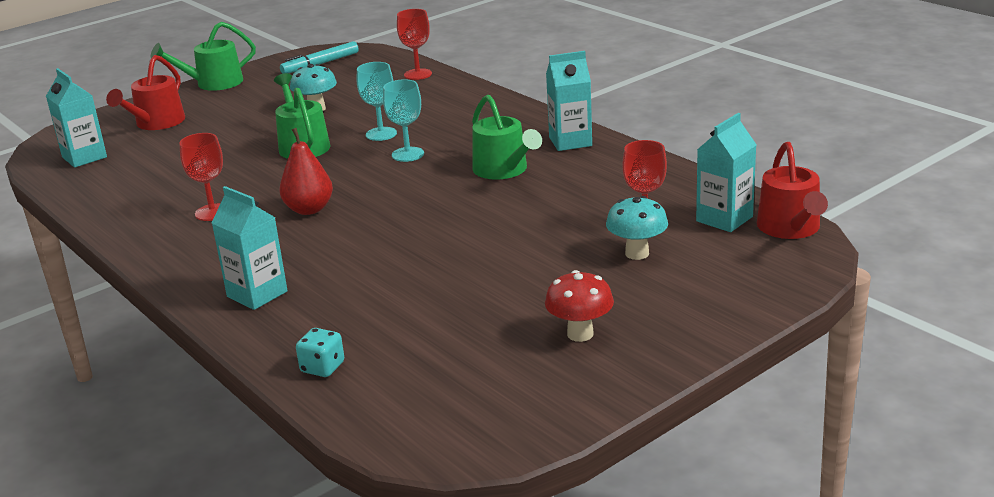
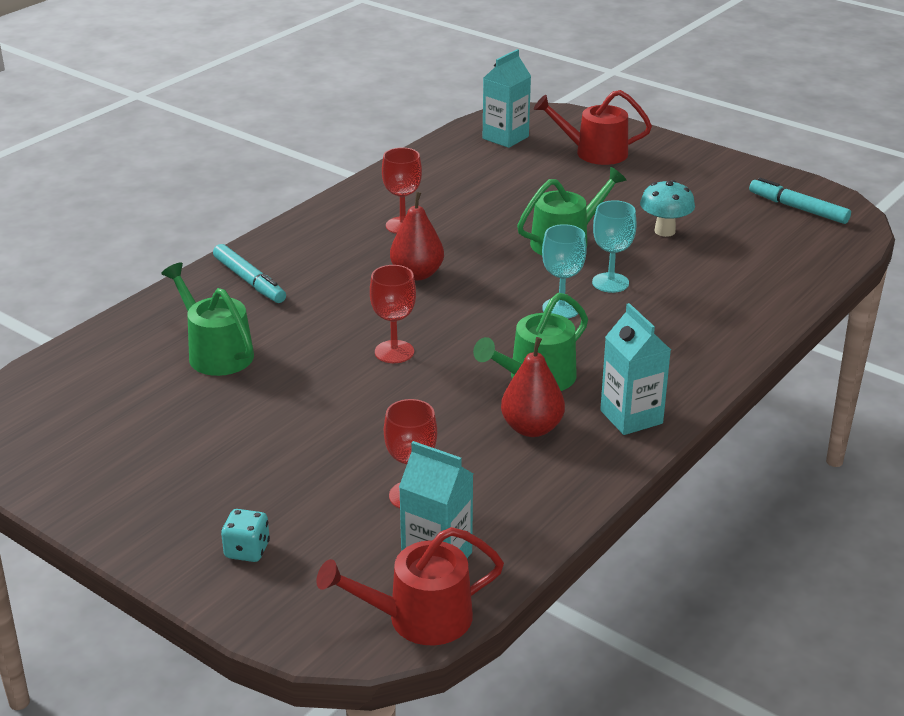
camera: 75 degrees right, 5 degrees up
green watering can [151,22,256,91] -> green watering can moved to [161,262,254,376]
turquoise carton [212,186,288,310] -> turquoise marker [213,244,286,303]
turquoise dice [296,328,344,377] -> turquoise dice moved to [221,509,270,562]
red goblet [397,9,432,80] -> red goblet moved to [370,265,416,363]
red mushroom [545,270,614,342] -> none
turquoise mushroom [606,196,668,260] -> none
none -> red pear [501,337,565,437]

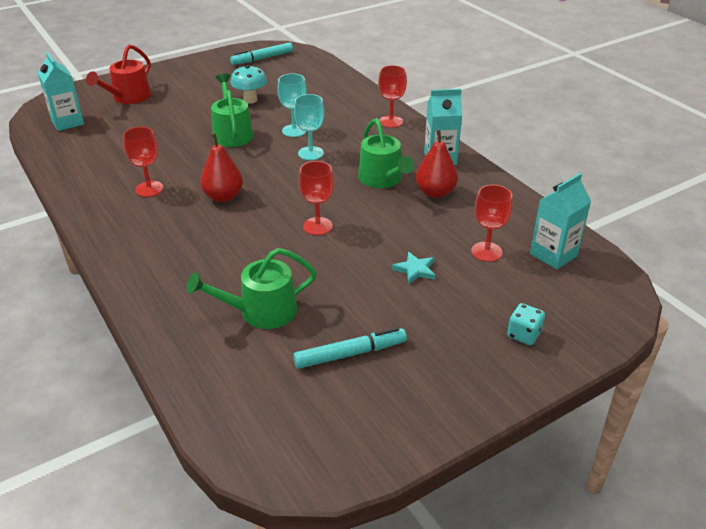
camera: 70 degrees left, 5 degrees up
turquoise marker [213,244,286,303] -> turquoise marker moved to [293,327,407,369]
red watering can [316,527,504,645] -> none
none -> red goblet [378,65,407,128]
none -> turquoise star [392,252,436,285]

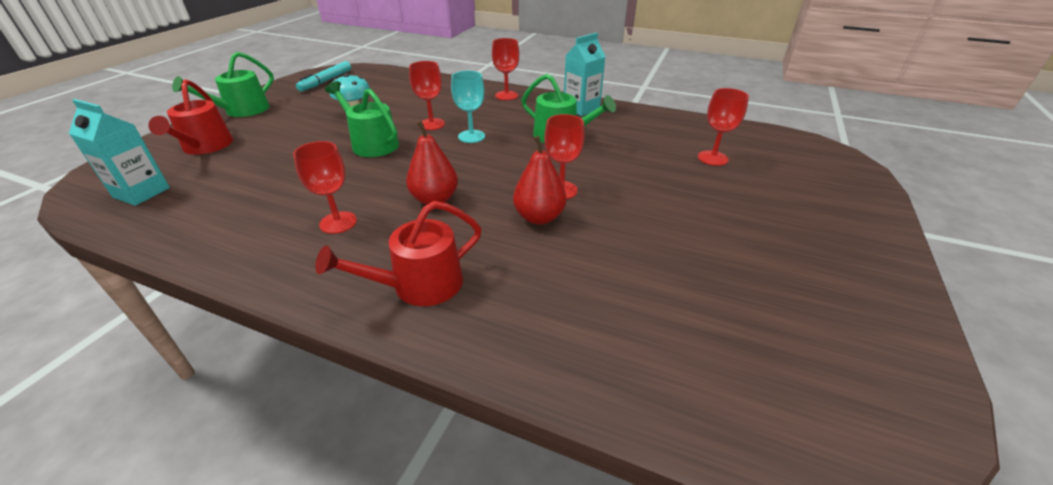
camera: 35 degrees left, 0 degrees up
green watering can [186,248,316,329] -> green watering can moved to [172,52,274,117]
turquoise goblet [277,74,307,137] -> red goblet [409,61,445,130]
turquoise marker [293,327,407,369] -> none
turquoise star [392,252,436,285] -> none
red pear [416,130,458,198] -> red pear moved to [513,136,567,224]
turquoise dice [507,303,545,345] -> none
turquoise carton [530,173,591,270] -> none
none -> red watering can [315,201,481,306]

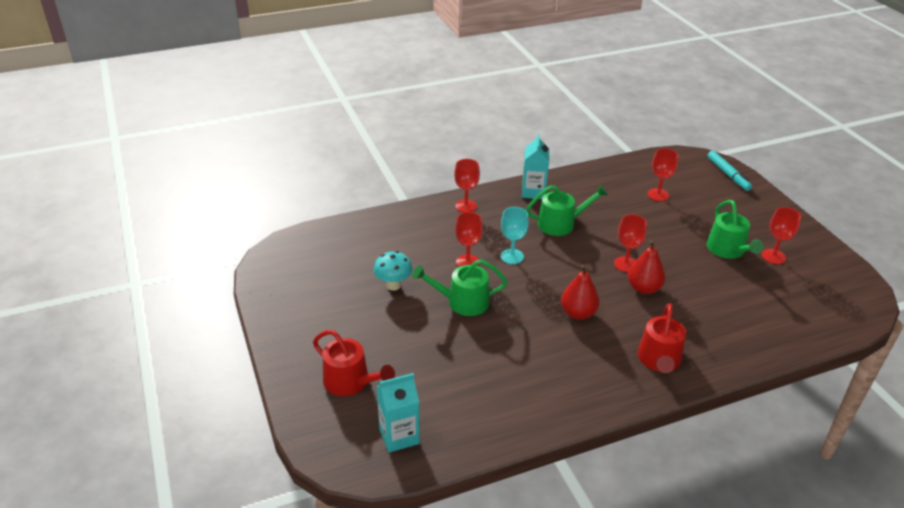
camera: 45 degrees left, 0 degrees up
green watering can [172,52,274,117] -> green watering can moved to [707,200,763,259]
red goblet [293,141,357,234] -> red goblet moved to [762,207,801,264]
turquoise marker [296,61,351,91] -> turquoise marker moved to [707,151,752,191]

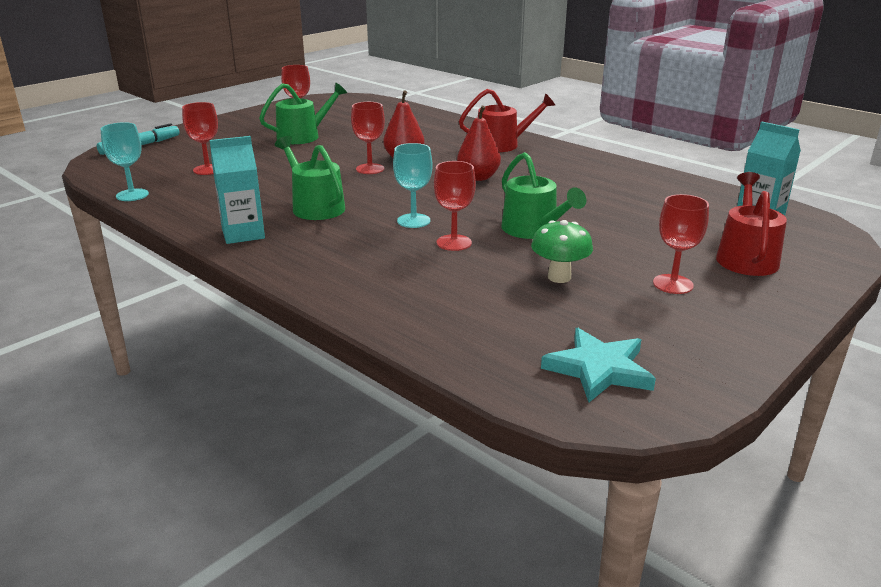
camera: 115 degrees left, 10 degrees down
turquoise mushroom [374,251,413,291] -> green mushroom [531,220,593,283]
red goblet [454,159,480,213] -> red goblet moved to [653,194,709,294]
none -> turquoise goblet [101,122,149,201]
none -> turquoise star [541,328,656,402]

